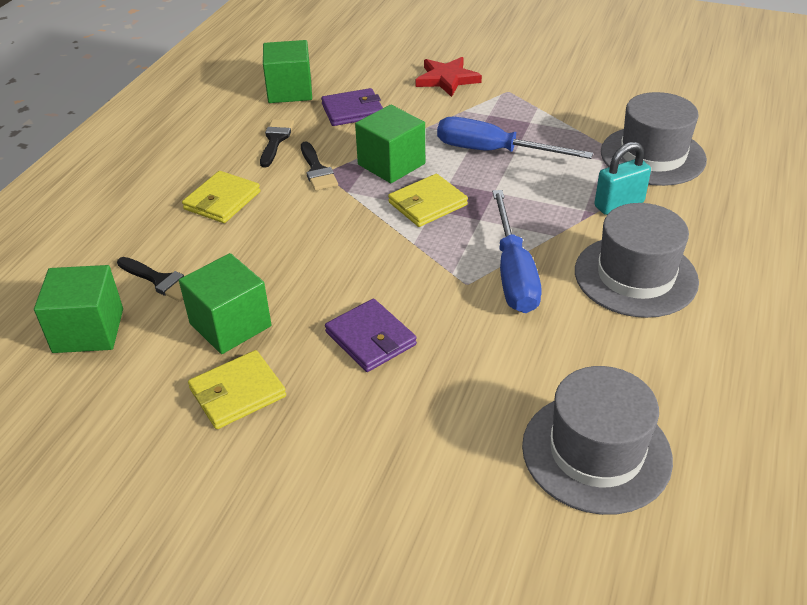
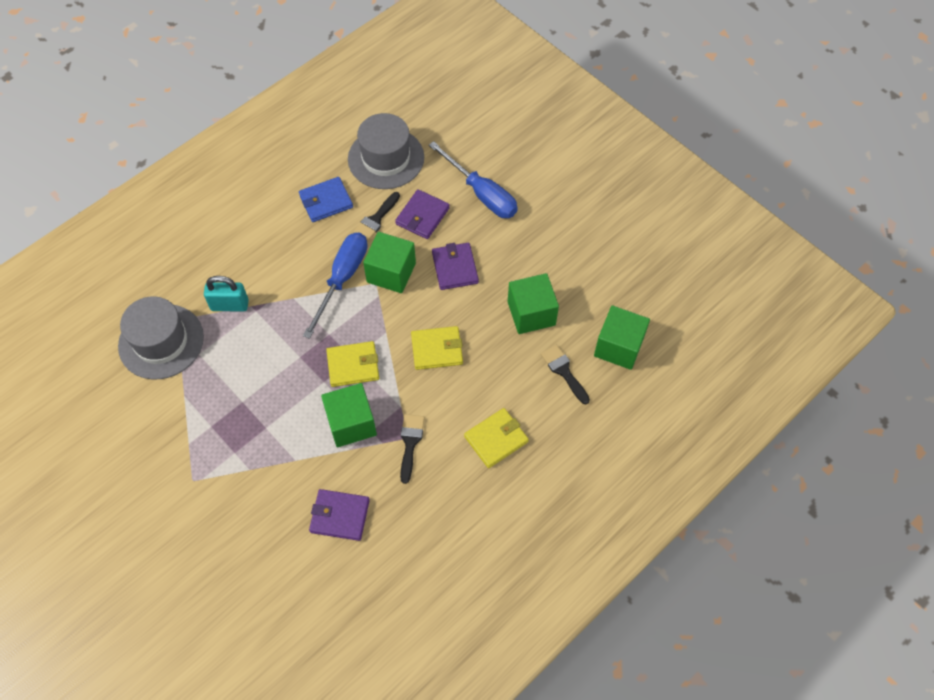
camera: 155 degrees left, 20 degrees up
yellow wallet [188,350,286,429] -> yellow wallet moved to [411,326,463,370]
black brush [260,119,294,167] -> black brush moved to [353,192,400,241]
green cube [263,40,312,103] -> green cube moved to [363,232,416,293]
red star [416,57,482,97] -> none
blue screwdriver [437,117,593,159] -> blue screwdriver moved to [429,141,518,218]
grey hat [575,203,699,318] -> none
none -> blue wallet [299,177,353,222]
none -> purple wallet [395,189,450,239]

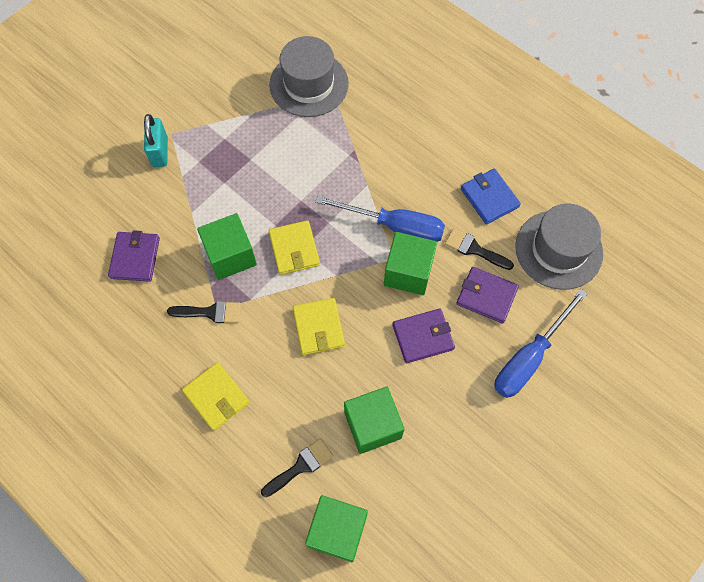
camera: 85 degrees right, 5 degrees up
turquoise padlock [204,276,249,311] -> turquoise padlock moved to [144,114,168,167]

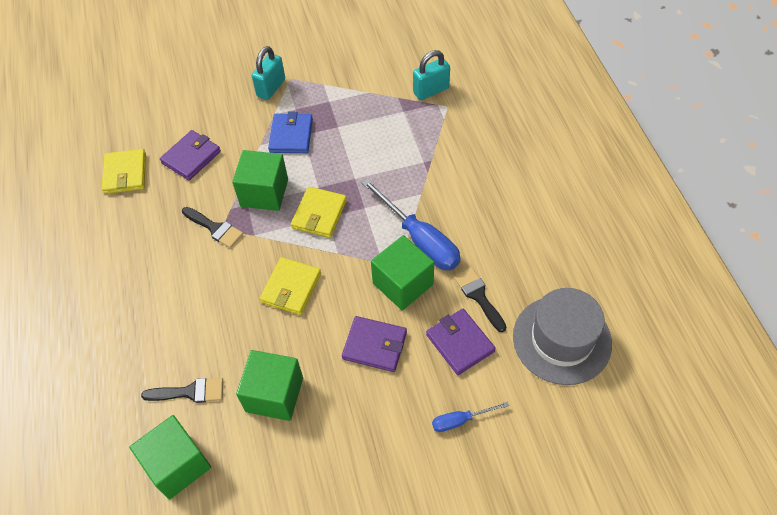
camera: 35 degrees right, 10 degrees down
yellow wallet [182,362,250,431] -> yellow wallet moved to [102,149,146,194]
grey hat [269,36,349,117] -> turquoise padlock [413,50,450,100]
blue wallet [461,168,521,224] -> blue wallet moved to [268,112,313,153]
blue screwdriver [495,289,588,398] -> blue screwdriver [432,402,509,432], size x0.50

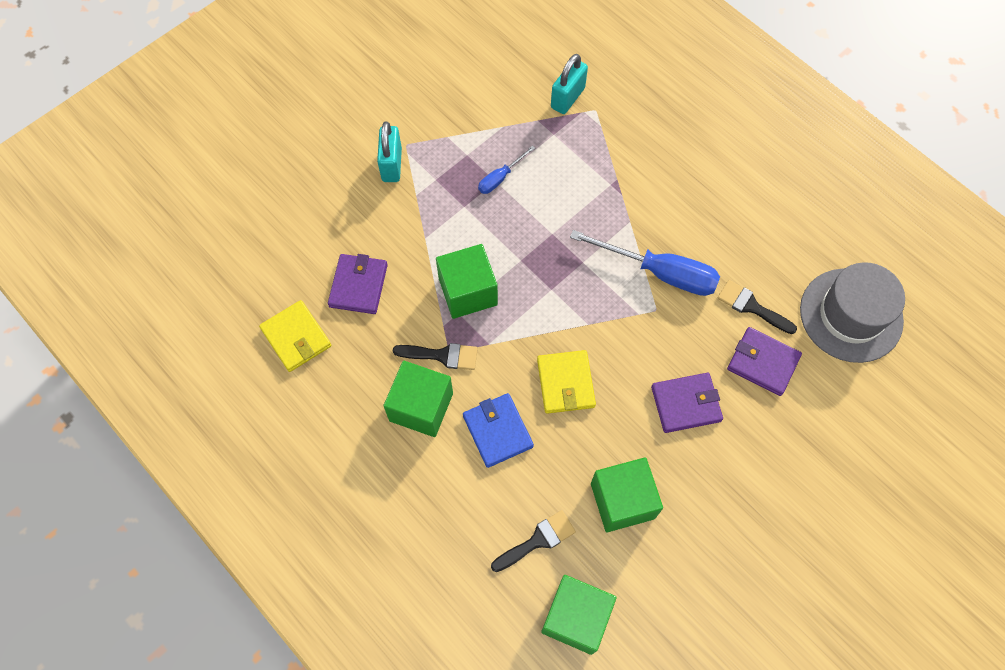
camera: 30 degrees left, 10 degrees up
blue wallet [268,112,313,153] -> blue wallet moved to [463,393,534,468]
yellow wallet [291,186,347,238] -> none
green cube [371,235,434,311] -> green cube moved to [384,361,453,437]
blue screwdriver [432,402,509,432] -> blue screwdriver moved to [478,145,535,194]

